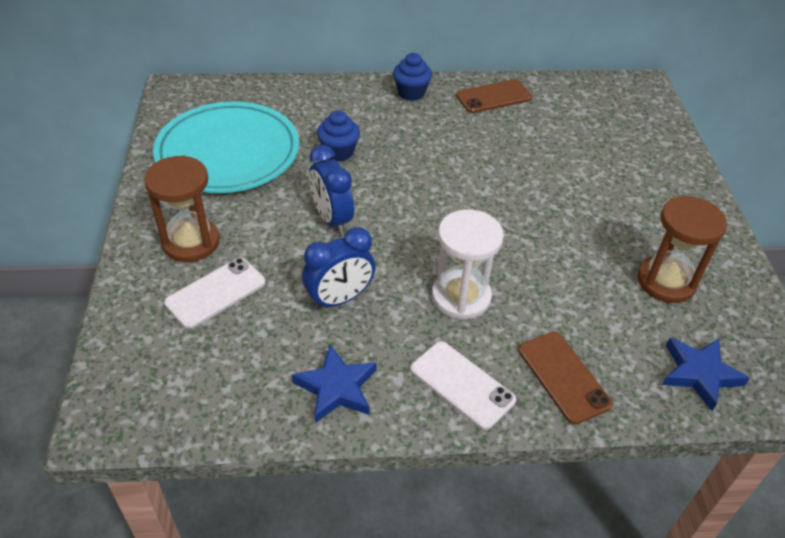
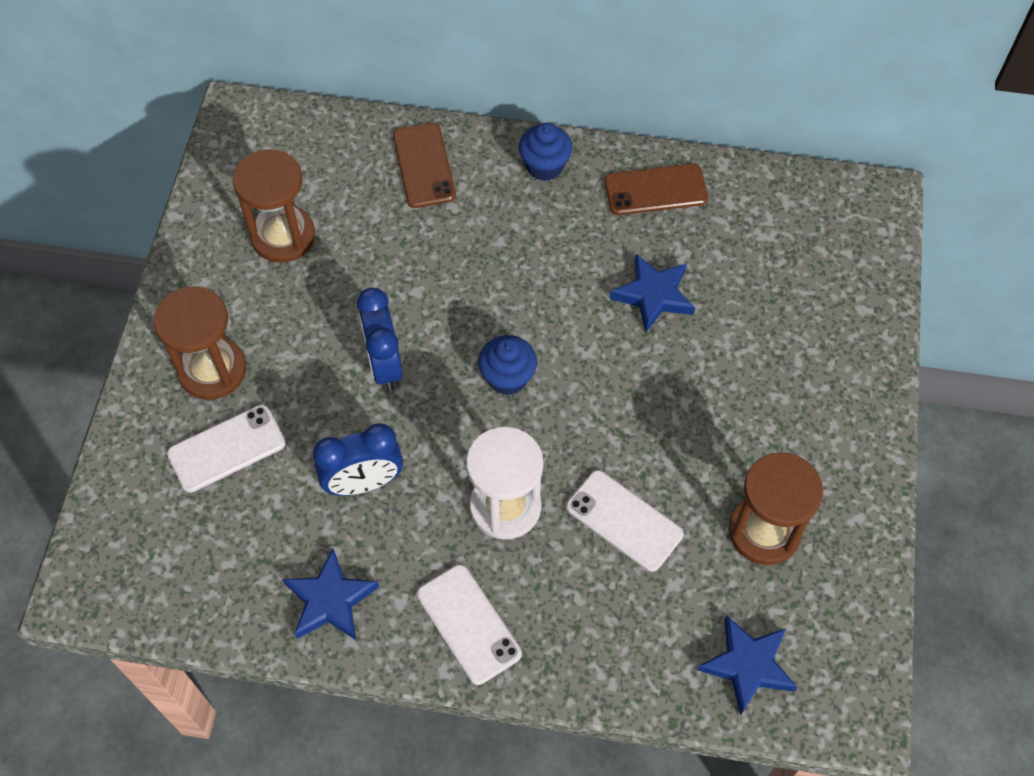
camera: 15 degrees right, 15 degrees up
turquoise plate [153,102,299,193] -> brown hourglass [233,149,315,263]
blue cupcake [317,110,360,162] -> blue cupcake moved to [478,335,537,395]
brown phone [518,332,613,425] -> brown phone moved to [393,123,456,208]
none -> white phone [566,470,684,572]
none -> blue star [610,254,695,332]

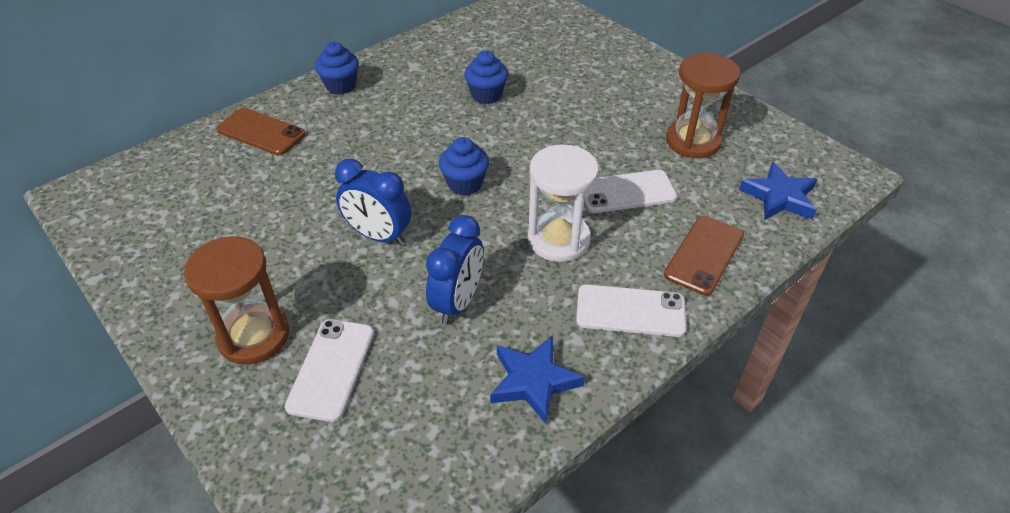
camera: 50 degrees left, 15 degrees down
brown hourglass [233,149,315,263] -> none
brown phone [604,163,708,215] -> brown phone moved to [664,216,744,296]
blue star [610,254,695,332] -> blue cupcake [464,50,508,104]

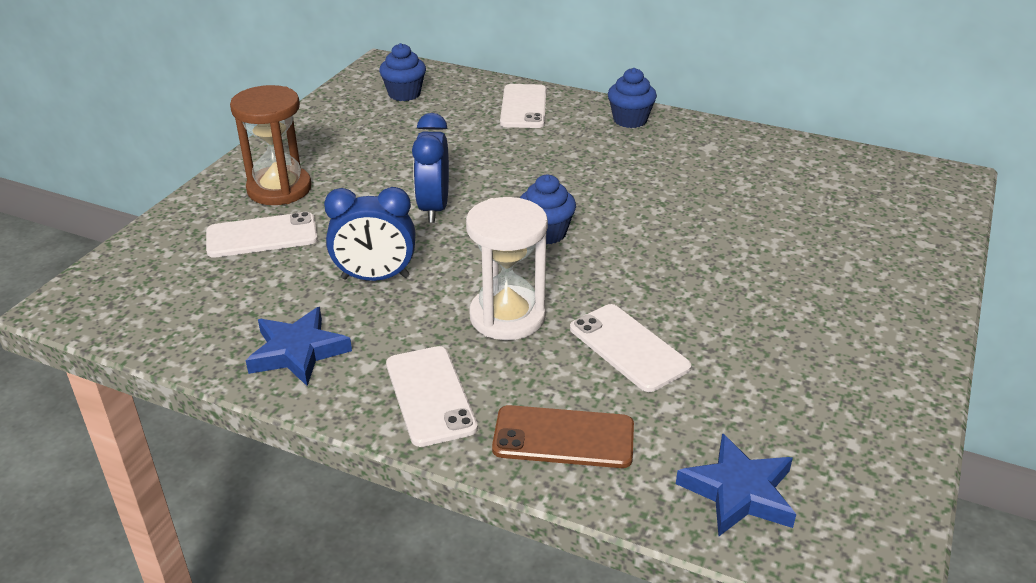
camera: 65 degrees right, 10 degrees down
brown phone [216,108,306,155] -> white phone [500,84,546,128]
blue cupcake [464,50,508,104] -> blue cupcake moved to [379,43,426,101]
brown hourglass [666,53,740,158] -> none

